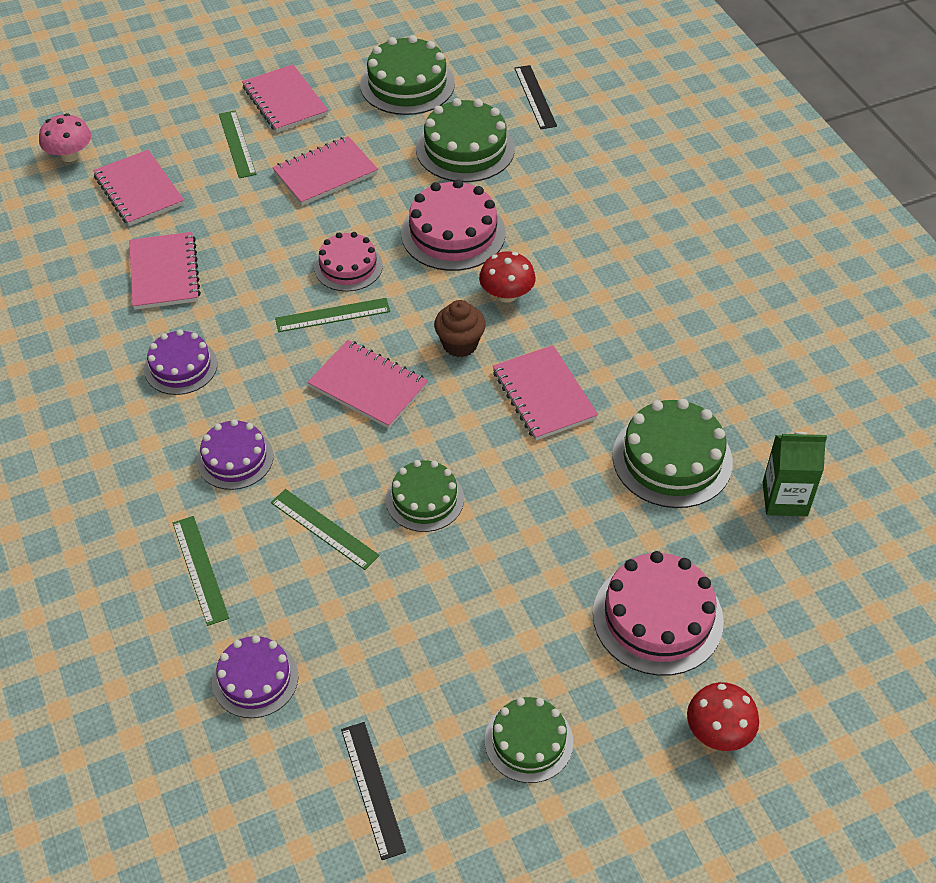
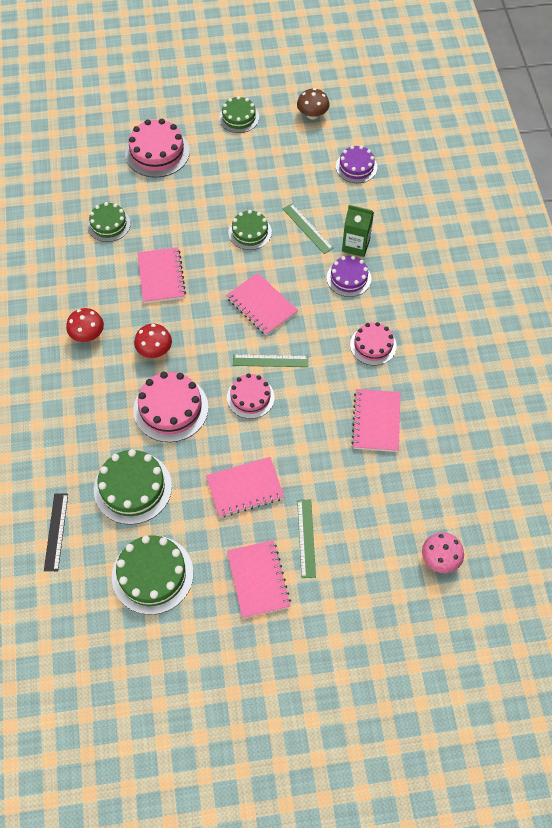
camera: 165 degrees left, 10 degrees up
pink notebook [93,150,184,226] -> none
purple cake [144,329,217,395] -> pink cake [350,322,397,365]
green ruler [173,516,229,626] -> none
black ruler [341,722,406,860] -> brown mushroom [297,88,329,119]
brown cupcake [434,300,486,357] -> none
green cake [612,399,733,508] -> green cake [87,202,131,242], size x0.64
red mushroom [687,682,759,751] -> red mushroom moved to [66,308,104,342]
green carton [762,432,827,516] -> green carton moved to [342,205,374,257]

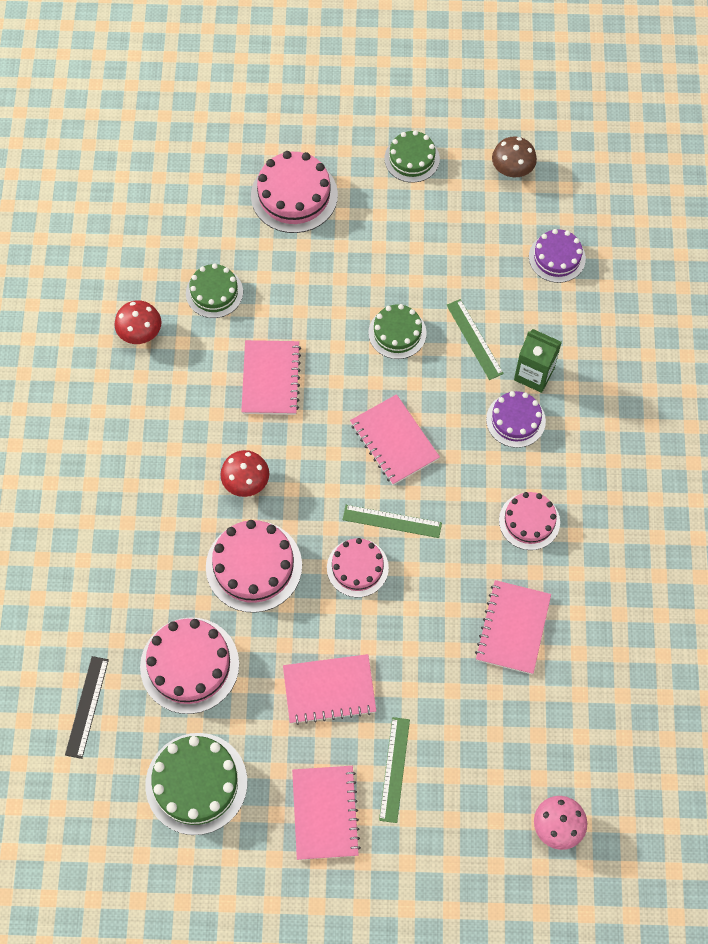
camera: 10 degrees right, 5 degrees up
red mushroom [66,308,104,342] -> red mushroom moved to [114,300,162,344]
green cake [94,449,172,525] -> pink cake [140,617,239,714]

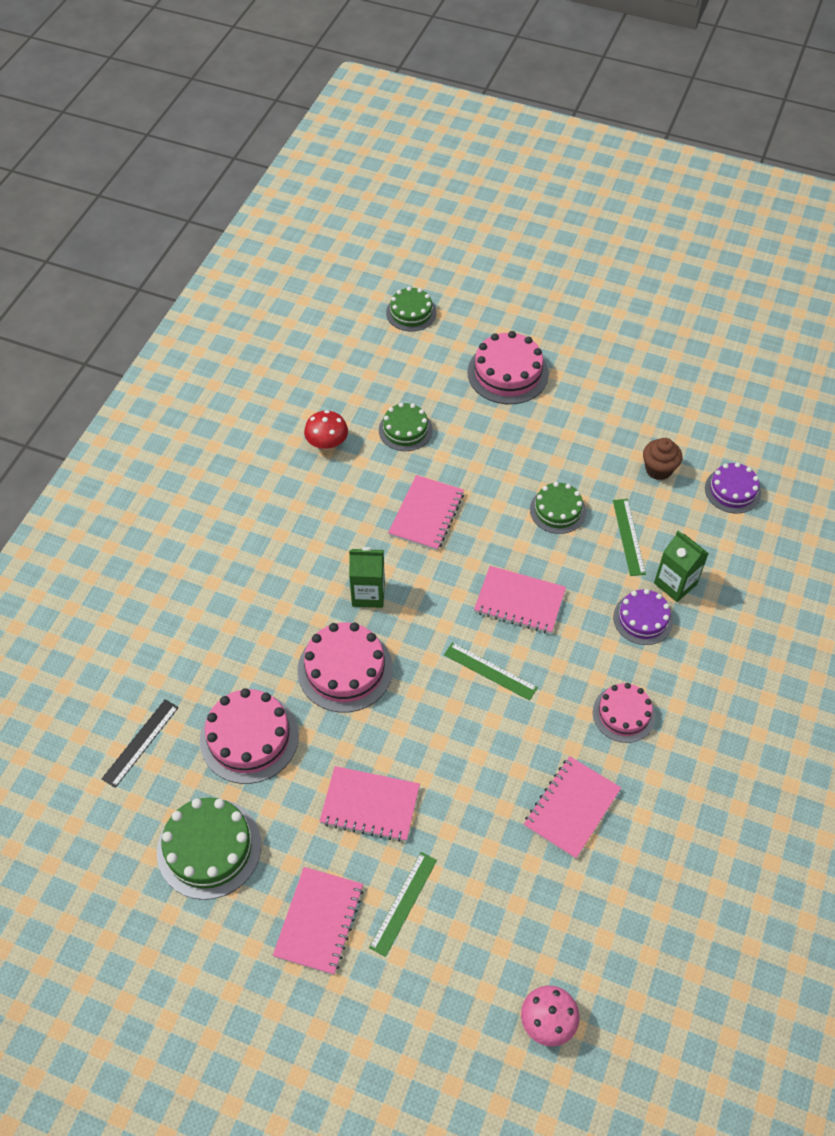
camera: 20 degrees right, 10 degrees down
red mushroom [220,450,269,497] -> green carton [349,547,385,608]
pink cake [327,538,389,597] -> none
pink notebook [350,394,440,485] -> pink notebook turned 60 degrees counterclockwise [474,566,566,634]
green cake [385,130,440,183] -> green cake moved to [386,287,436,331]
brown mushroom [492,137,537,177] -> none
none -> brown cupcake [643,438,682,480]

